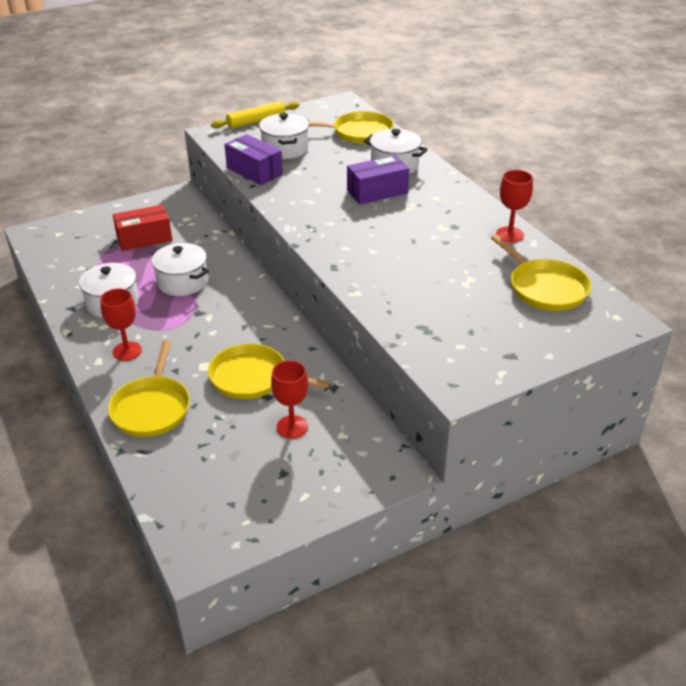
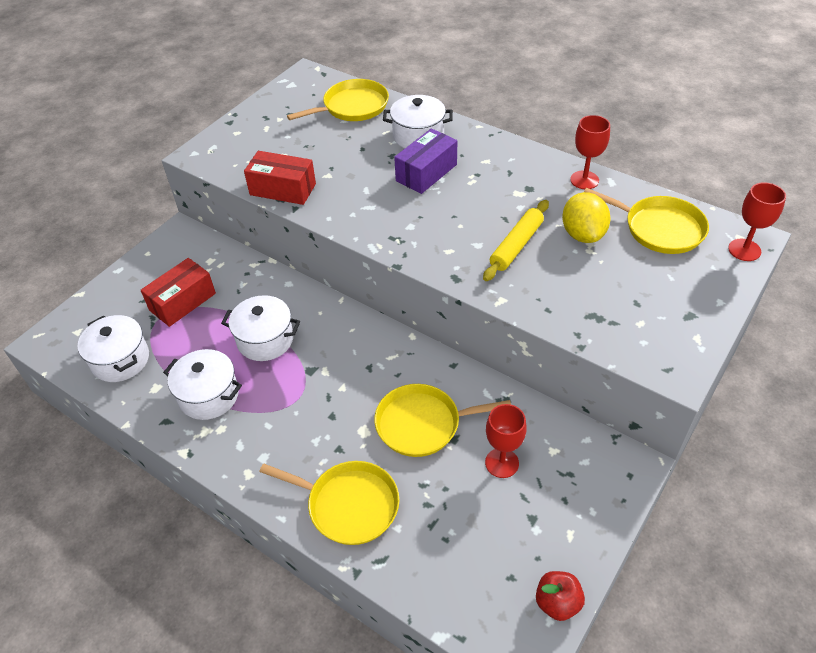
camera: 25 degrees left, 10 degrees up
red goblet [100,289,142,361] -> red goblet moved to [728,182,786,261]
yellow pan [108,340,190,437] -> yellow pan turned 45 degrees counterclockwise [259,461,399,545]
yellow rolling pin [211,101,299,128] -> yellow rolling pin moved to [483,200,549,281]
purple box [224,134,283,185] -> red box [244,151,316,205]
white pot [259,113,309,159] -> white pot moved to [78,315,149,382]
none -> red apple [536,571,585,621]
none -> yellow lemon [562,192,611,243]

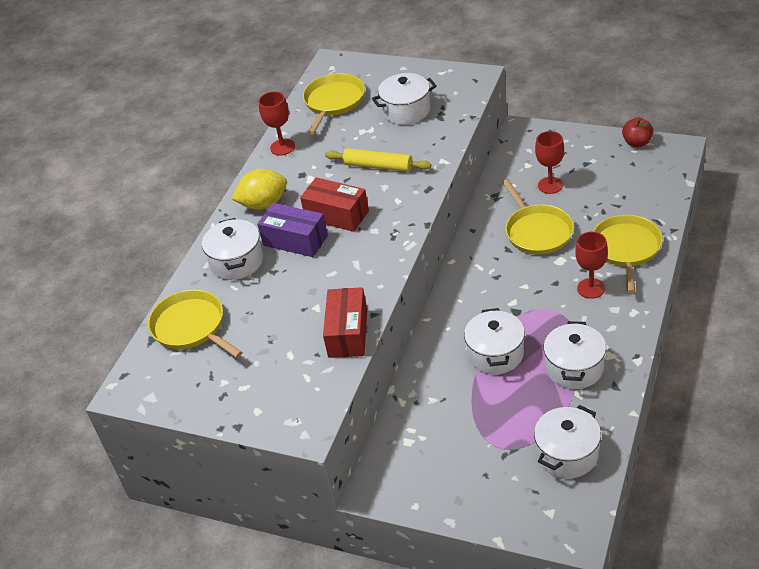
camera: 100 degrees left, 5 degrees down
red box [140,258,216,327] -> red box moved to [300,177,369,232]
yellow lemon [562,192,611,243] -> yellow lemon moved to [232,169,287,210]
red goblet [728,182,786,261] -> red goblet moved to [575,232,608,299]
none -> white pot [372,73,437,125]

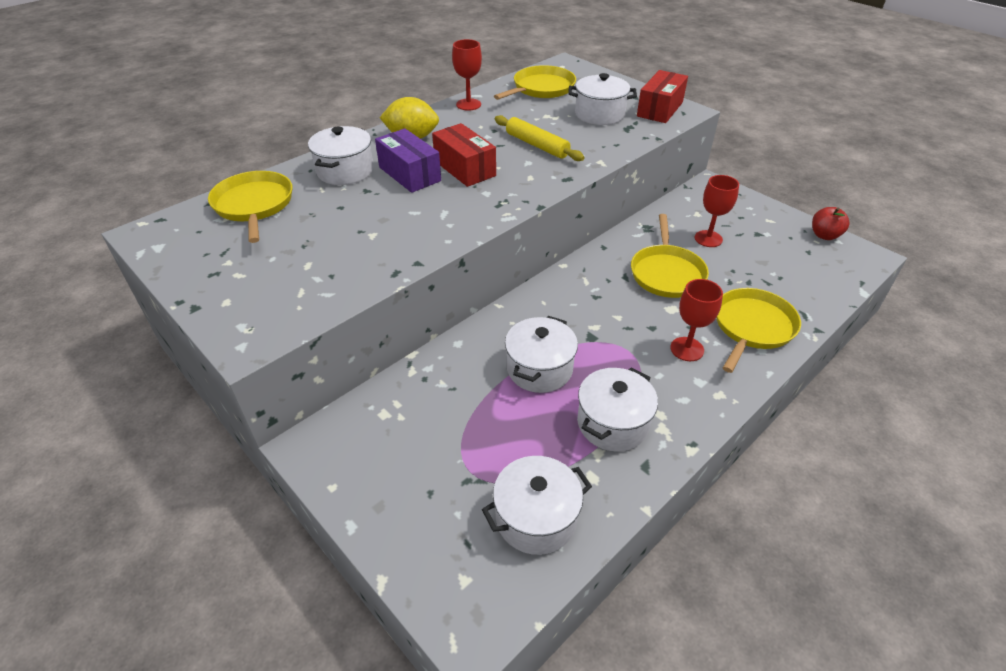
camera: 20 degrees right, 0 degrees up
red box [323,287,367,358] -> red box moved to [637,70,688,123]

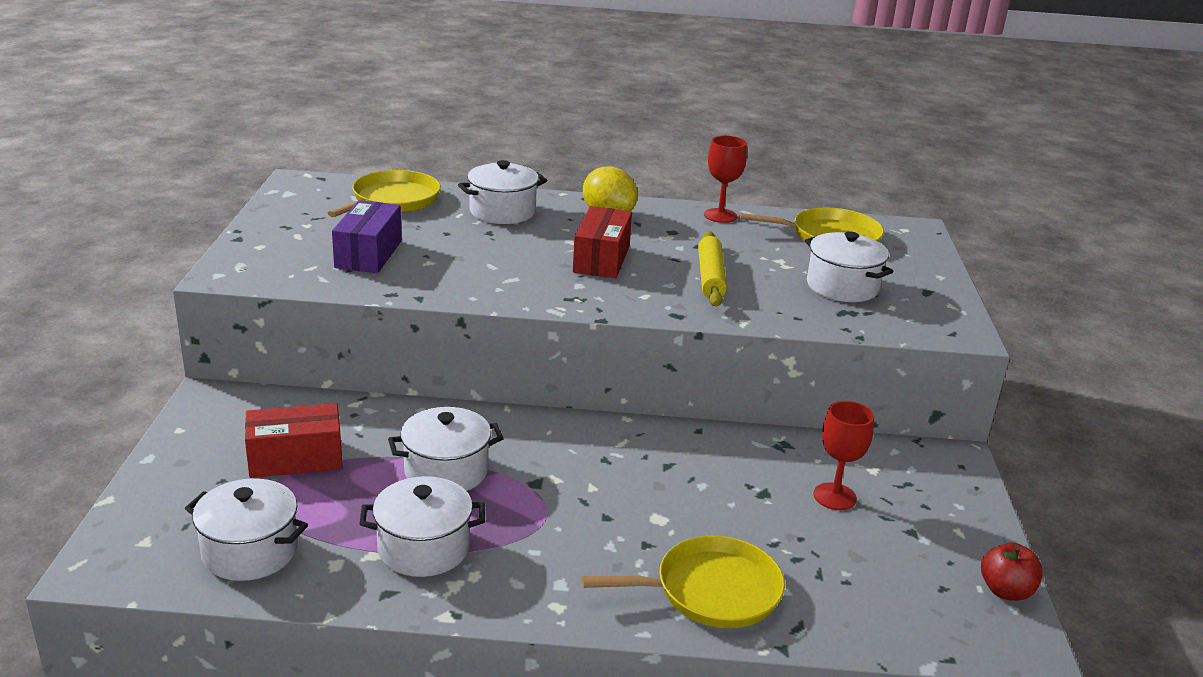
camera: 45 degrees right, 15 degrees down
purple box [375,128,441,193] -> purple box moved to [332,200,402,273]
yellow pan [631,214,709,298] -> none
red box [637,70,688,123] -> red box moved to [245,403,343,478]
red goblet [670,279,723,361] -> none

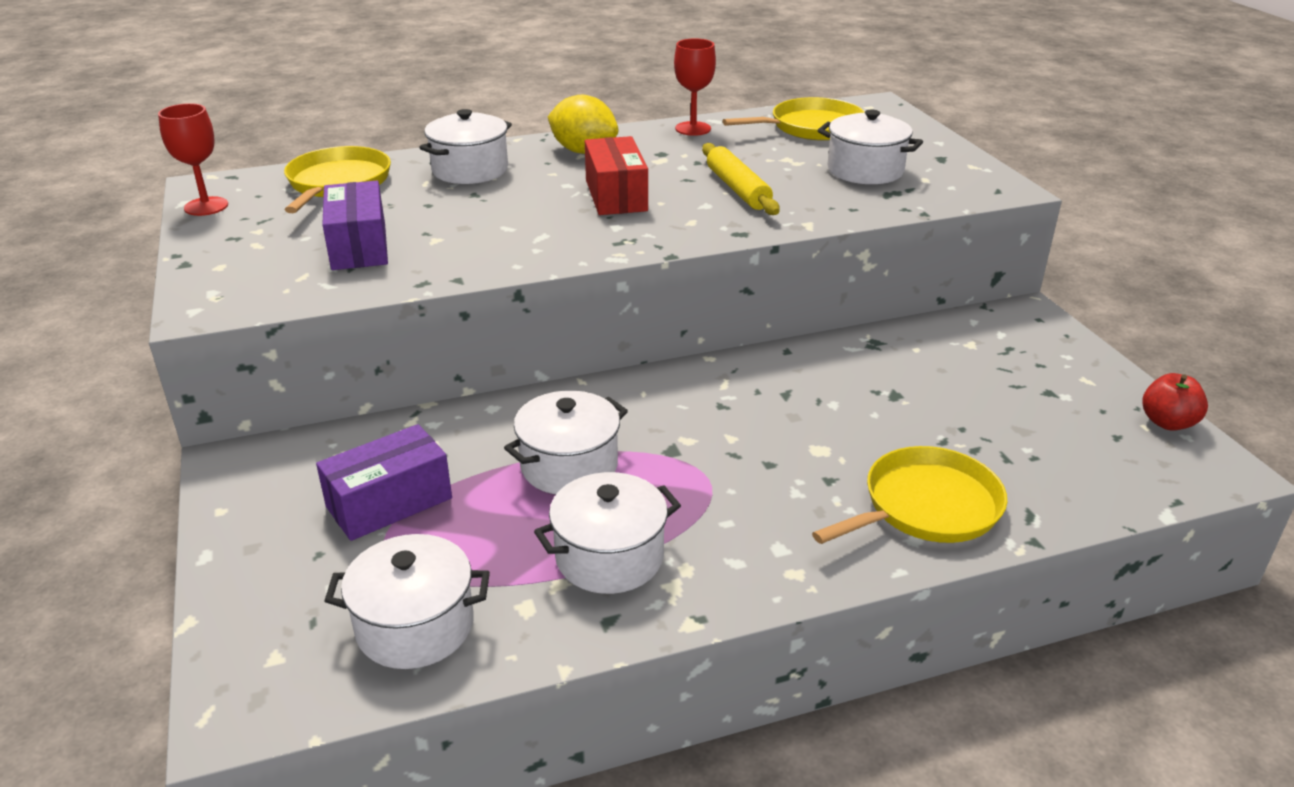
camera: 20 degrees left, 5 degrees up
red box [245,403,343,478] -> purple box [316,424,452,541]
red goblet [813,401,874,510] -> red goblet moved to [158,103,228,216]

